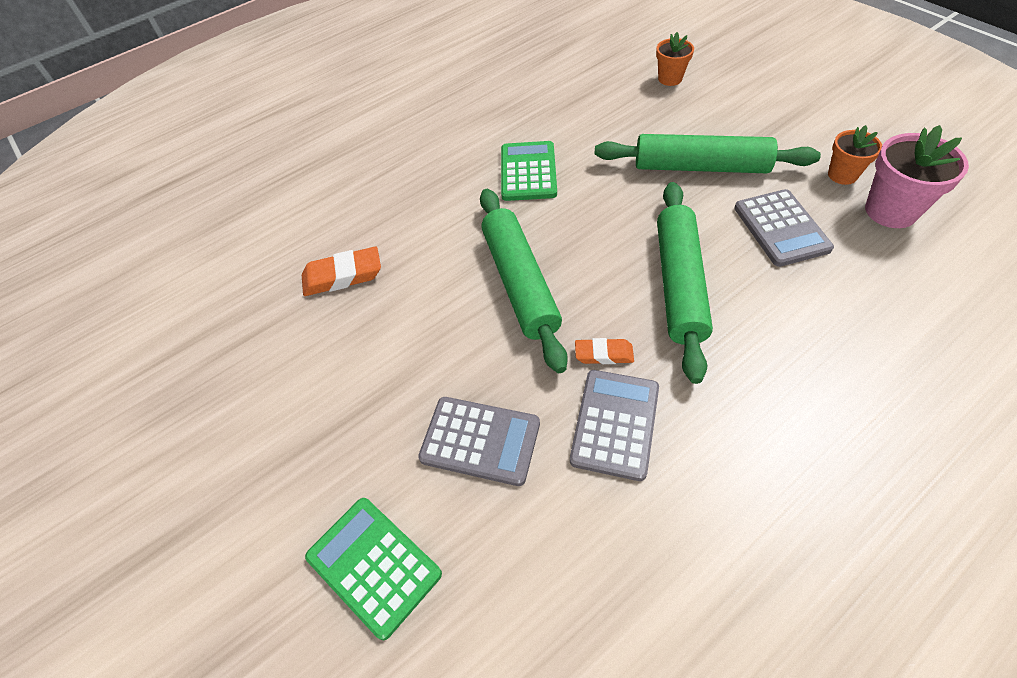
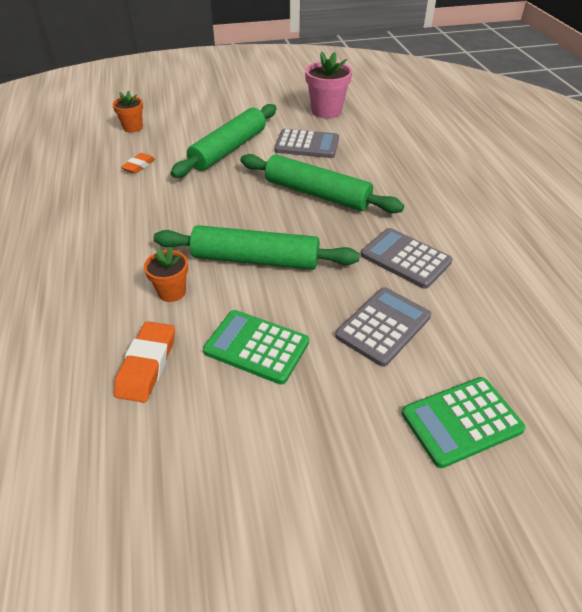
camera: 70 degrees left, 10 degrees down
green calculator [501,141,557,201] -> green calculator moved to [203,310,309,385]
orange eraser [575,338,634,364] -> orange eraser moved to [121,153,155,174]
orange flower pot [828,125,882,185] -> orange flower pot moved to [144,247,188,302]

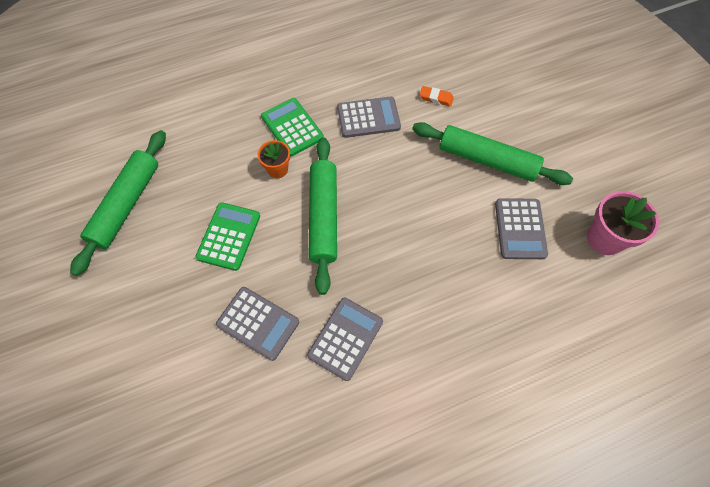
camera: 80 degrees right, 20 degrees up
orange flower pot [112,91,143,133] -> none
orange eraser [114,321,175,403] -> none
green rolling pin [240,154,404,213] -> green rolling pin moved to [70,130,166,276]
green calculator [402,377,526,468] -> green calculator moved to [261,98,324,156]
none -> grey calculator [337,97,401,138]

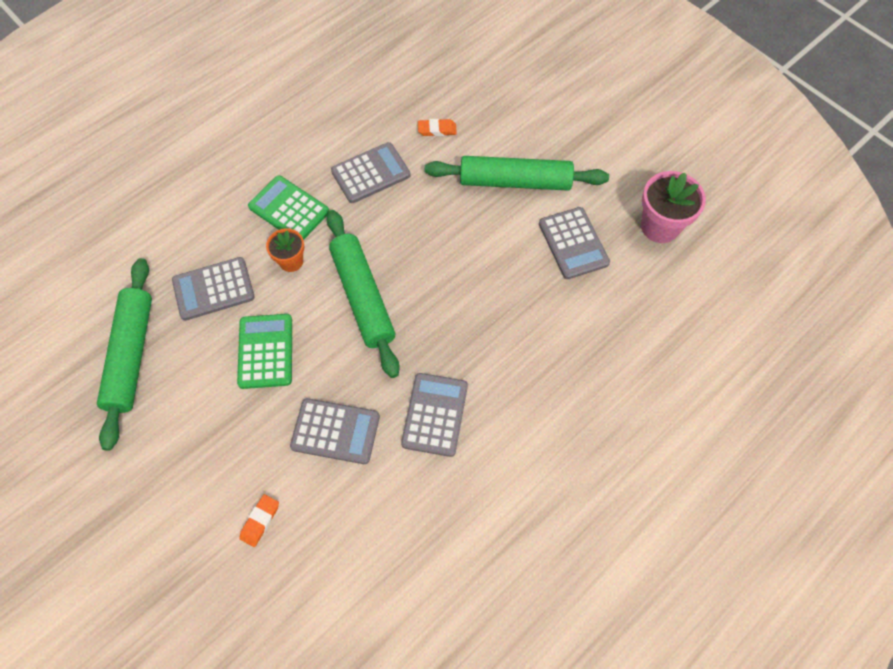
camera: 20 degrees left, 0 degrees up
none -> grey calculator [172,257,255,321]
none -> orange eraser [239,494,279,547]

